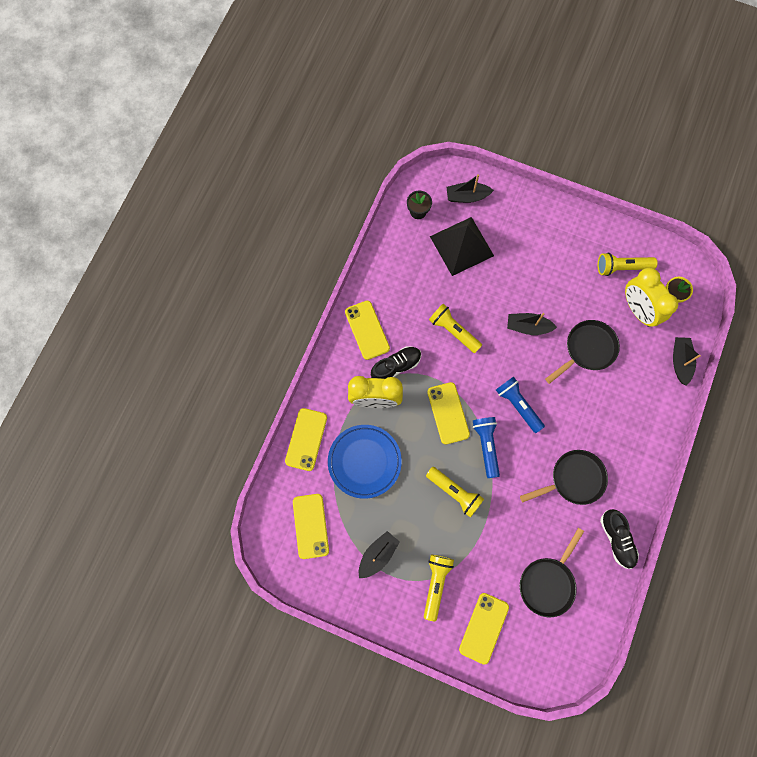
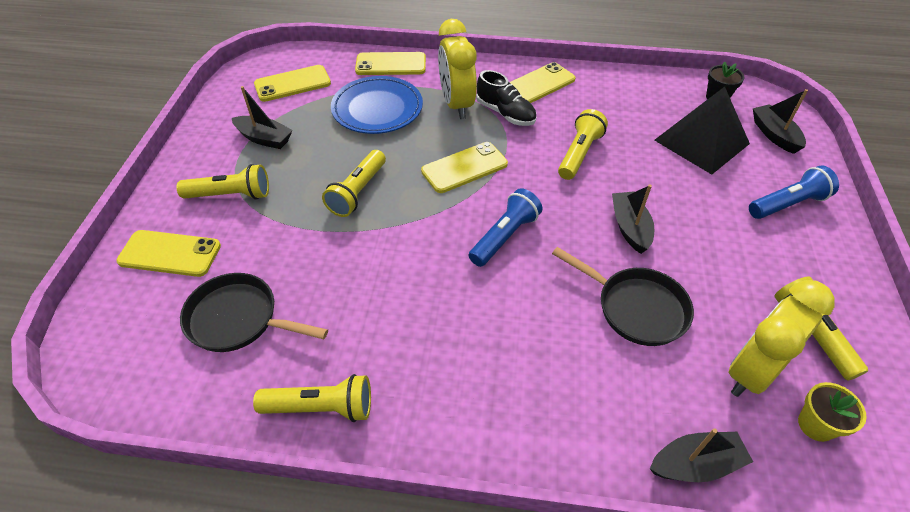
camera: 75 degrees right, 25 degrees down
blue flashlight [473,417,500,478] -> blue flashlight moved to [749,165,839,219]
black pan [520,450,608,505] -> none
black shoe [600,509,639,569] -> yellow flashlight [253,374,371,422]

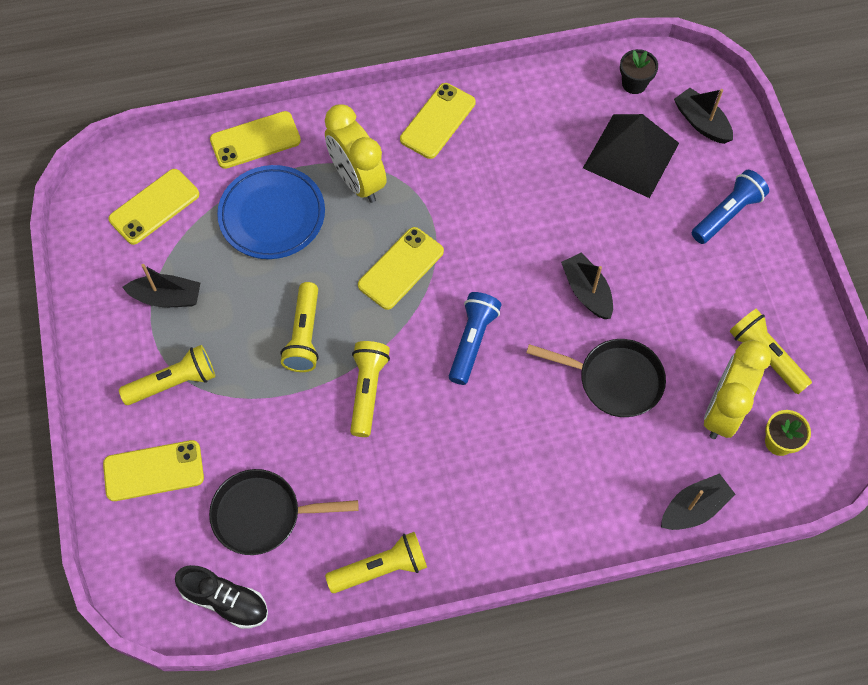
camera: 20 degrees left, 15 degrees up
black shoe [476,70,536,126] -> black shoe moved to [175,565,268,629]
yellow flashlight [558,109,608,180] -> yellow flashlight moved to [350,341,390,437]

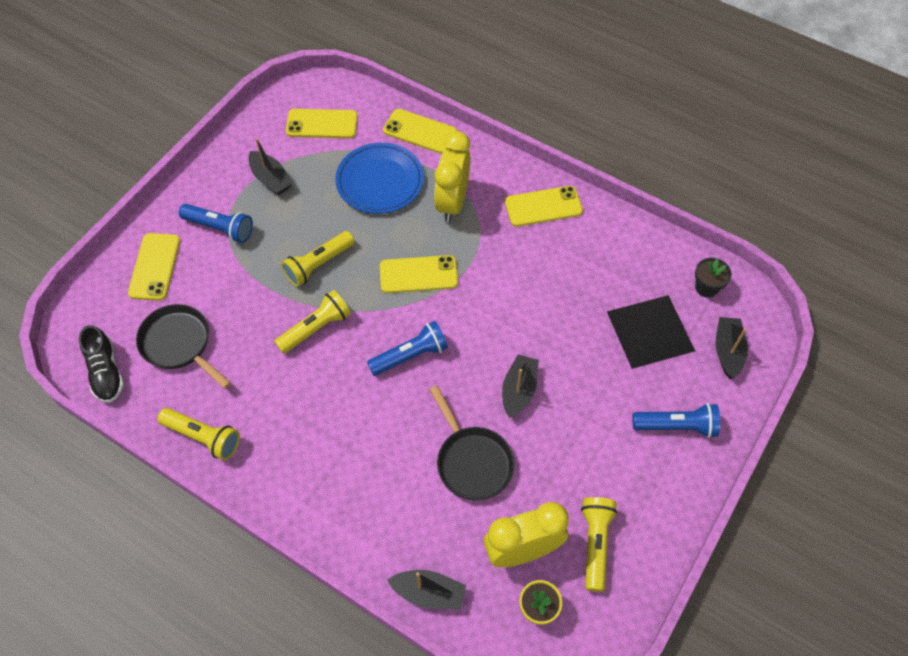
camera: 45 degrees right, 5 degrees down
yellow phone [103,440,204,501] -> yellow phone turned 60 degrees clockwise [128,233,180,301]
yellow flashlight [119,345,215,405] -> blue flashlight [179,204,253,243]

